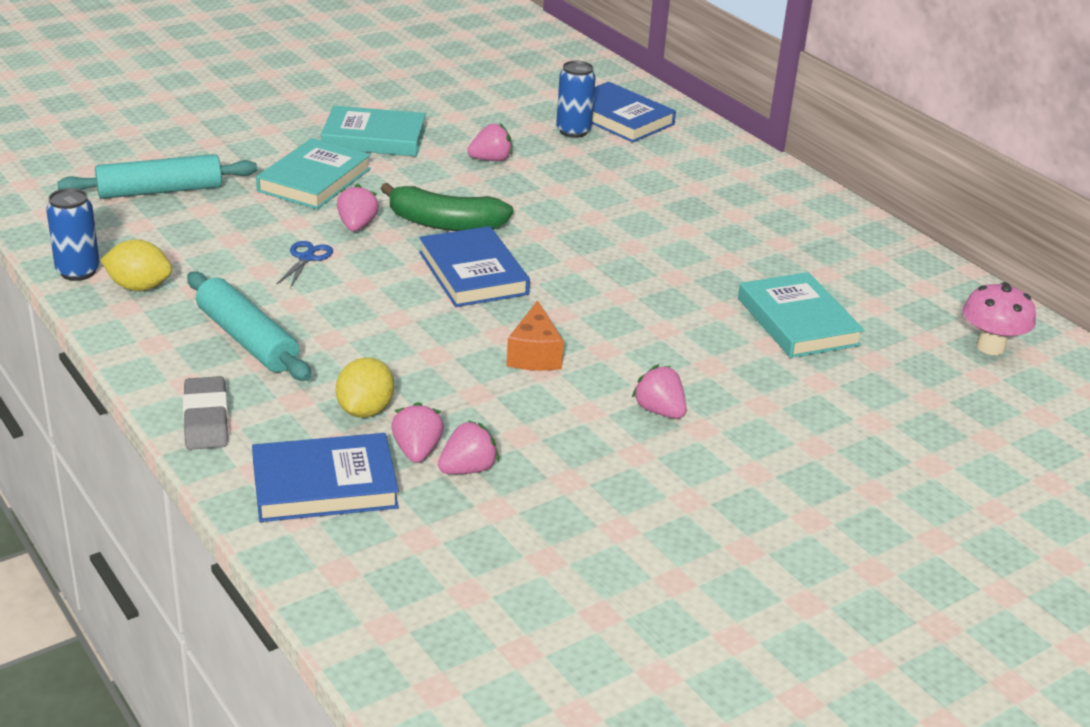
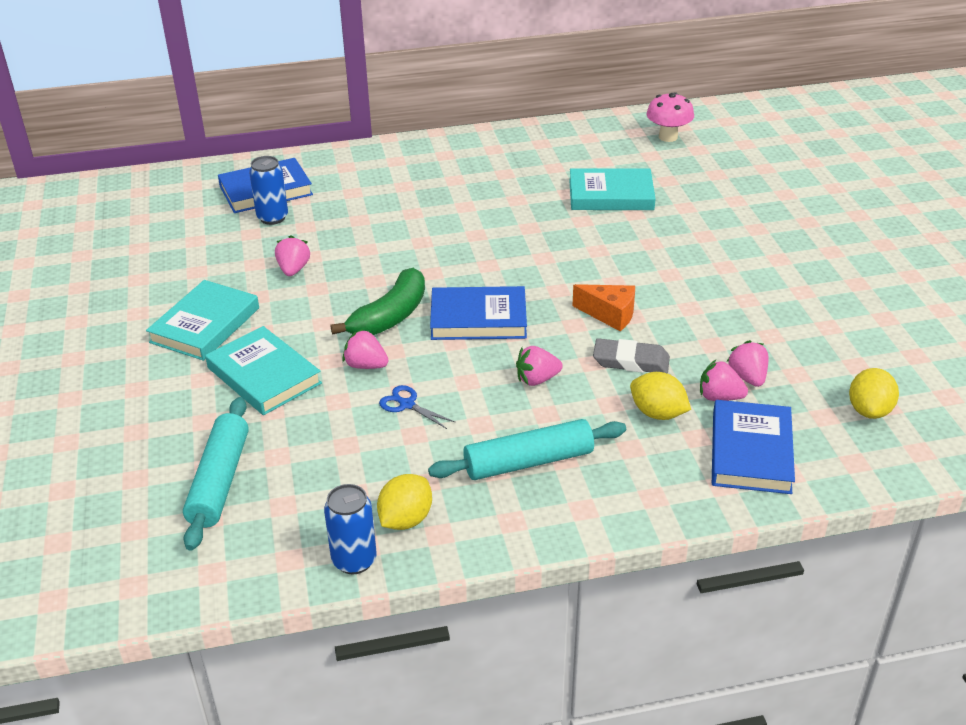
camera: 65 degrees left, 5 degrees up
grey eraser [183,376,228,450] -> grey eraser moved to [593,338,670,373]
pink strawberry [632,365,687,418] -> pink strawberry moved to [516,346,563,386]
none -> yellow lemon [849,368,899,419]

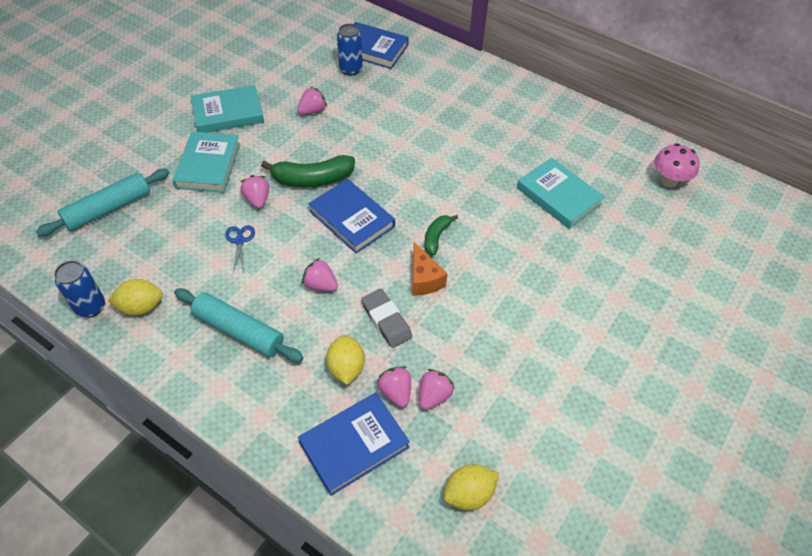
camera: 45 degrees right, 15 degrees up
none -> green banana [424,215,458,255]

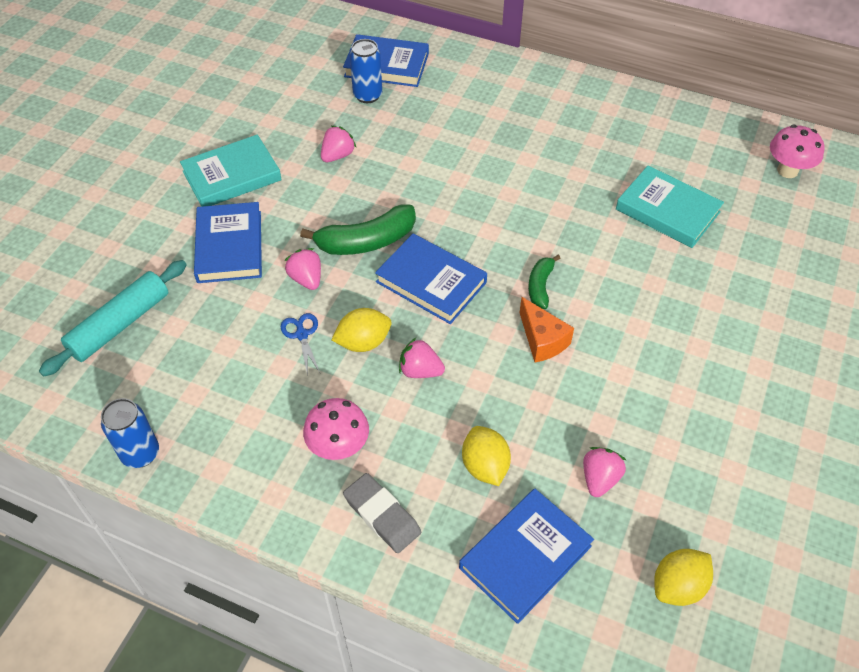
camera: 10 degrees left, 0 degrees up
yellow lemon [108,279,163,316] -> yellow lemon moved to [332,308,391,352]
turquoise book [173,131,240,193] -> blue book [194,202,262,283]
turquoise rolling pin [174,288,303,362] -> pink mushroom [303,398,369,460]
grey eraser [361,289,412,348] -> grey eraser moved to [343,473,421,553]
pink strawberry [377,366,411,408] -> none

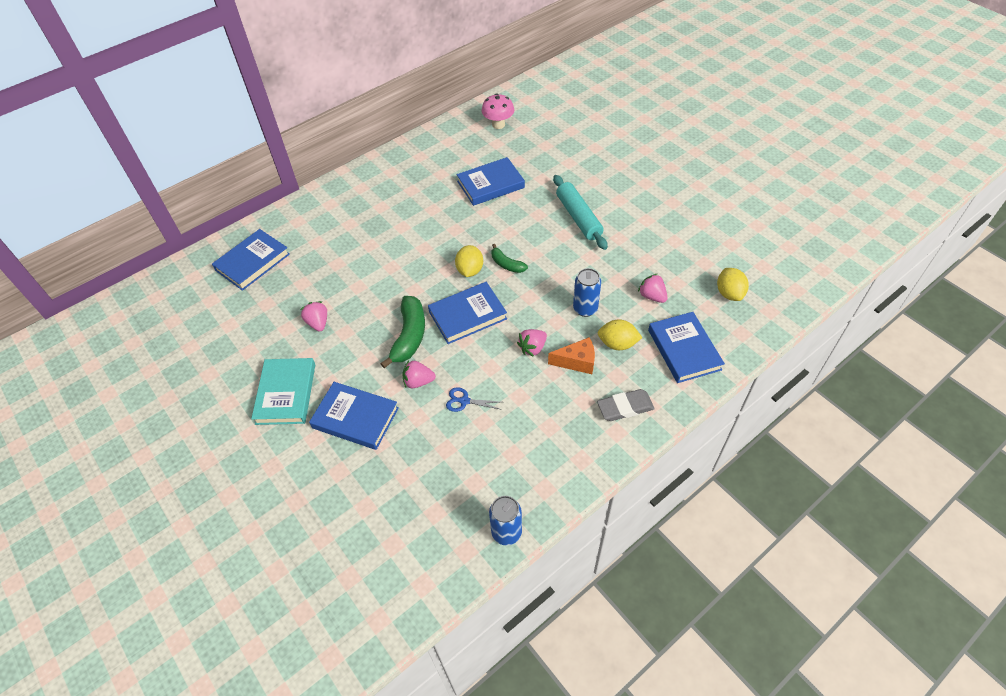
camera: 60 degrees left, 0 degrees up
turquoise rolling pin [39,260,187,377] -> turquoise rolling pin moved to [553,175,608,250]
pink mushroom [303,398,369,460] -> none
yellow lemon [332,308,391,352] -> yellow lemon moved to [455,245,483,277]
blue can [350,39,382,103] -> blue can moved to [573,268,601,317]
orange cheese [519,297,574,363] -> orange cheese moved to [548,337,595,374]
turquoise book [616,166,724,248] -> blue book [457,157,525,206]

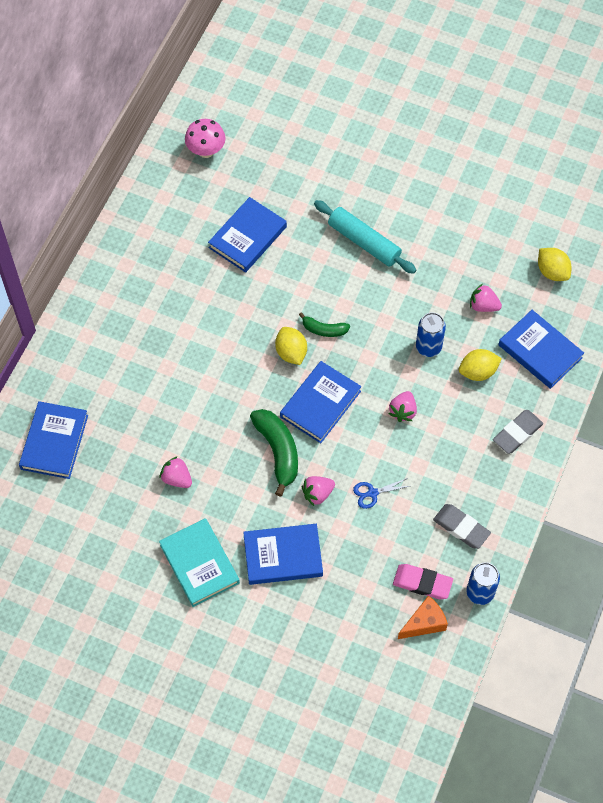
camera: 30 degrees left, 10 degrees up
orange cheese [548,337,595,374] -> orange cheese moved to [398,595,448,639]
none -> pink eraser [393,564,453,599]
none -> grey eraser [433,504,491,549]

